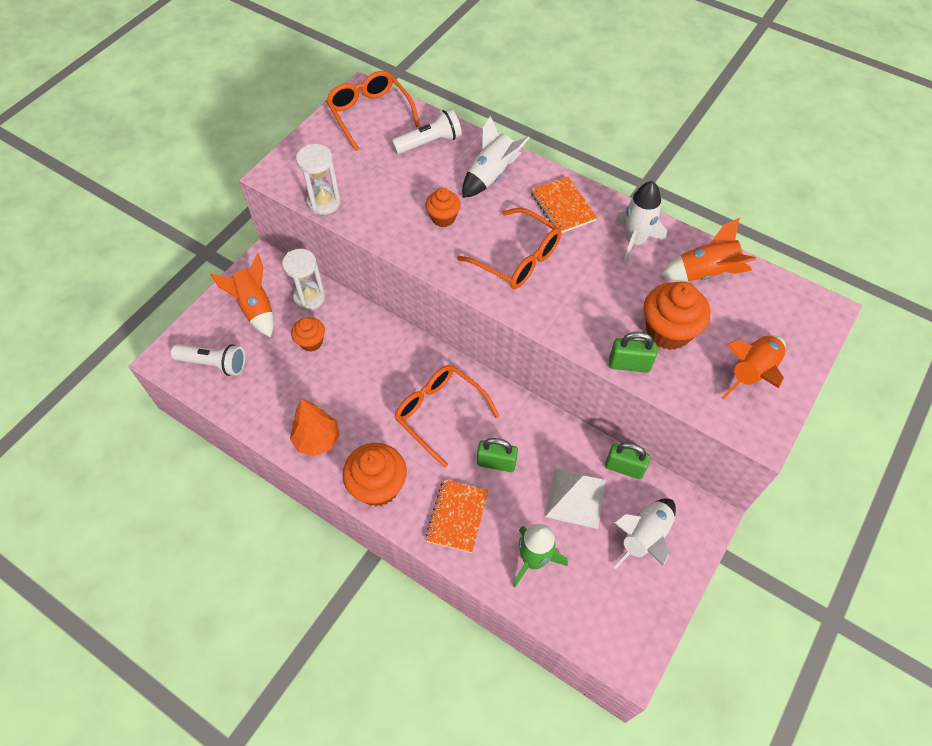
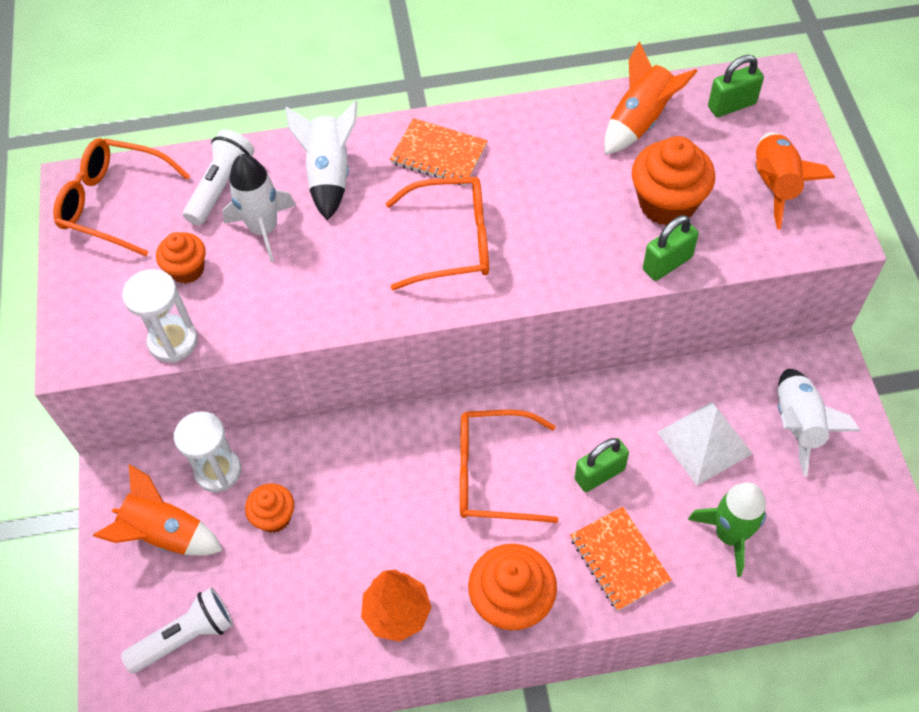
camera: 40 degrees left, 0 degrees up
orange cupcake [425,188,461,227] -> orange cupcake moved to [156,232,206,284]
green padlock [605,443,650,479] -> green padlock moved to [708,55,764,117]
white rocket [615,181,667,264] -> white rocket moved to [222,154,296,262]

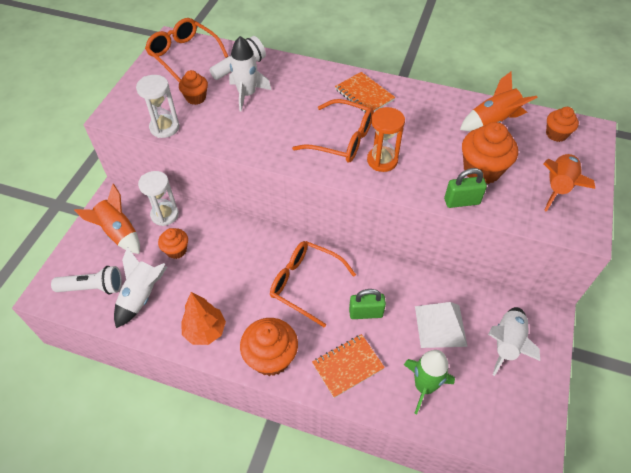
camera: 25 degrees right, 5 degrees down
white rocket [285,101,358,221] -> white rocket moved to [114,247,167,328]
orange notebook [570,507,672,611] -> orange notebook turned 60 degrees clockwise [312,334,385,398]
green padlock [708,55,764,117] -> orange cupcake [546,107,579,142]
none -> orange hourglass [367,107,405,172]

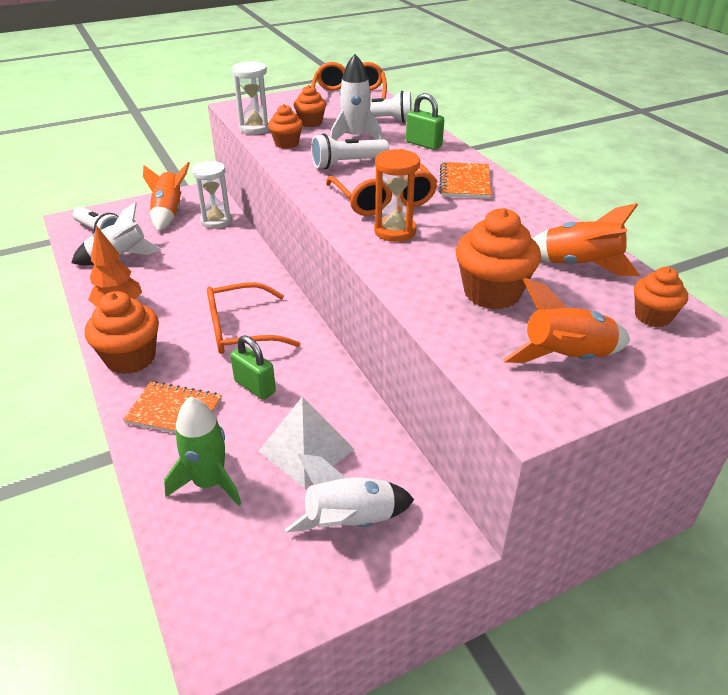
camera: 45 degrees right, 15 degrees down
orange cupcake [158,228,188,259] -> orange cupcake moved to [268,104,303,149]
orange glasses [270,241,356,327] -> orange glasses turned 90 degrees counterclockwise [207,282,301,354]
green padlock [444,168,487,208] -> green padlock moved to [406,93,444,150]
none -> white flashlight [311,134,389,169]

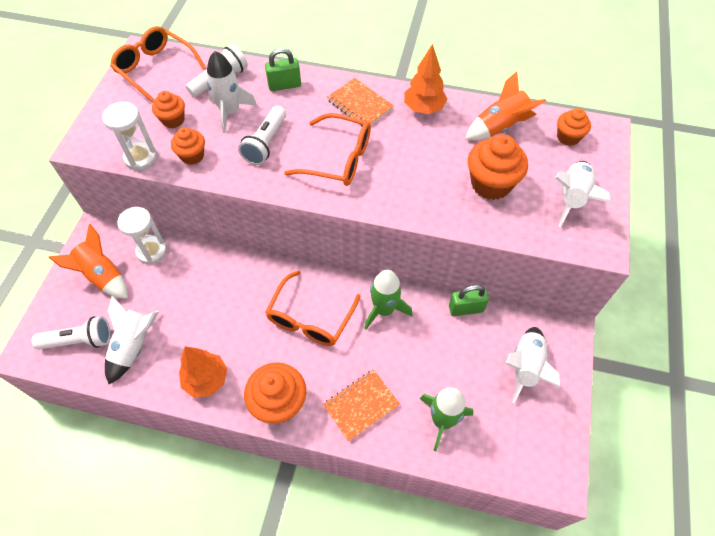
camera: 50 degrees left, 20 degrees up
green padlock [230,335,276,400] -> green padlock moved to [449,285,489,316]
white pyramid [259,397,355,488] -> none
orange hourglass [374,149,420,242] -> none
orange rocket [503,278,630,363] -> white rocket [555,161,610,227]
none -> green rocket [364,270,413,330]
none -> orange tree [404,44,447,114]

